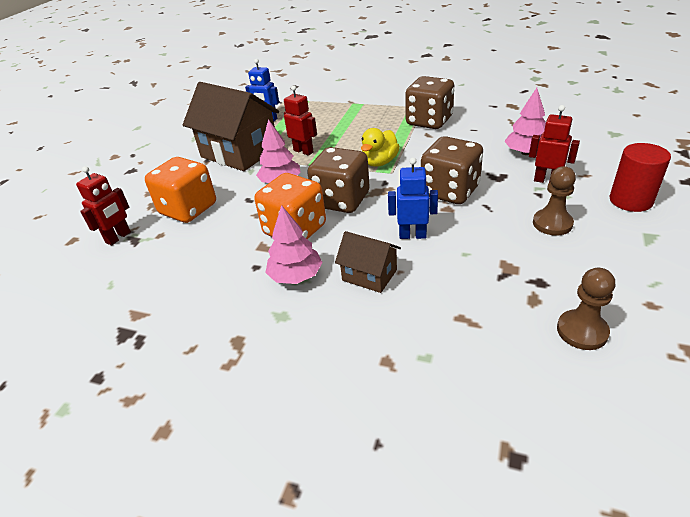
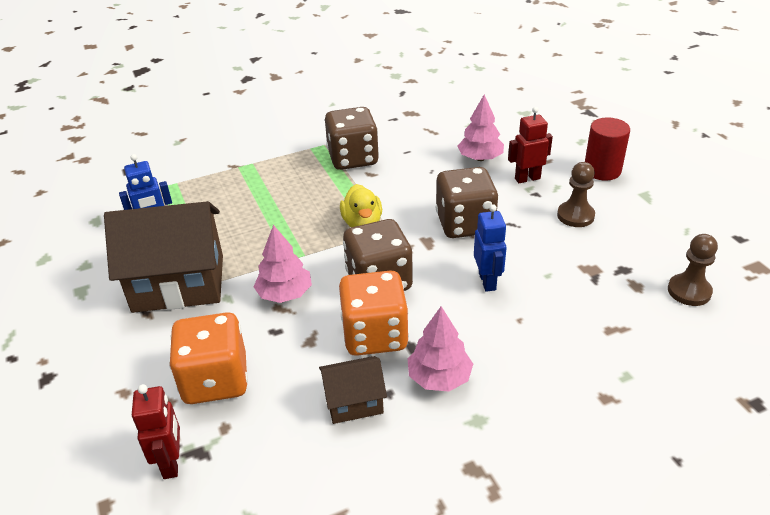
camera: 45 degrees left, 0 degrees up
red robot [284,85,317,156] -> none
brown house [335,231,401,293] -> brown house moved to [319,356,387,424]
blue robot [388,158,438,239] -> blue robot turned 120 degrees clockwise [474,204,507,292]

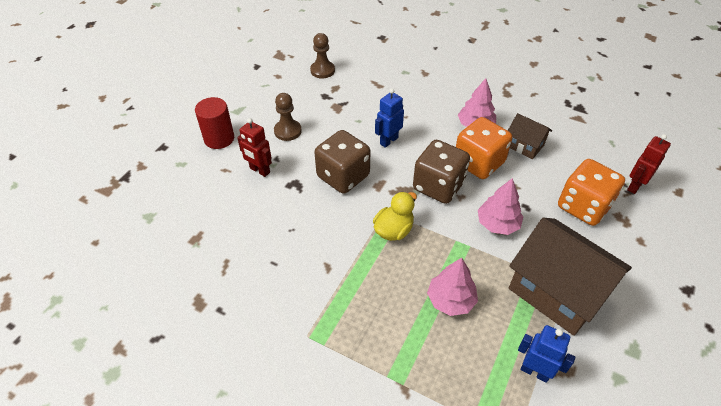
camera: 130 degrees left, 10 degrees up
brown dice [325,107,379,170] -> none
pink tree [457,95,504,161] -> pink tree moved to [427,258,478,316]

